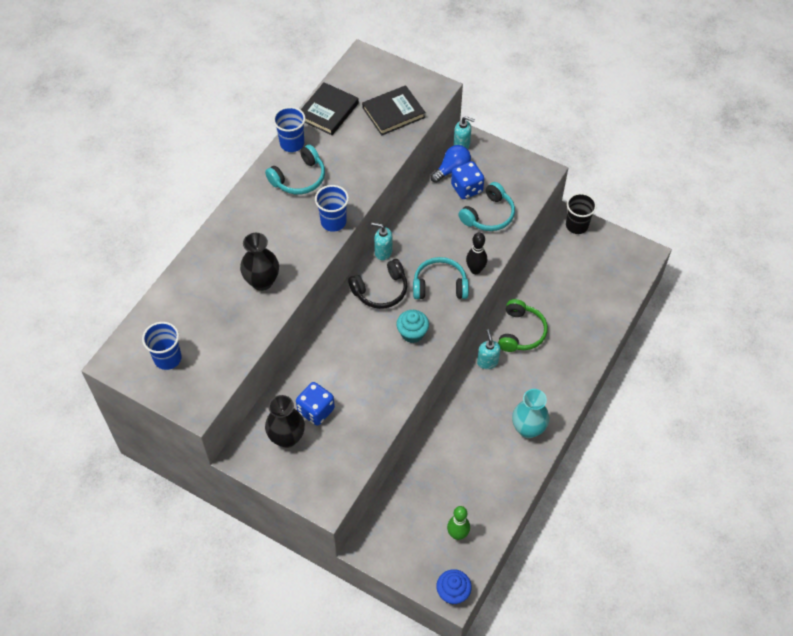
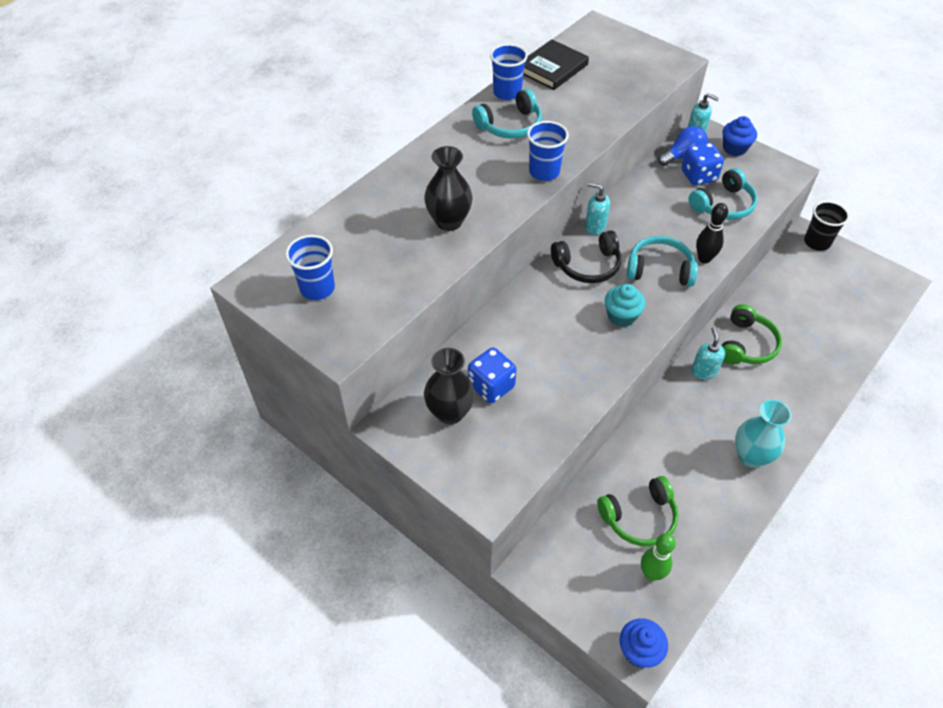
camera: 10 degrees right, 5 degrees down
black book [362,85,426,136] -> none
none -> green headphones [597,476,679,546]
none -> blue cupcake [722,116,757,156]

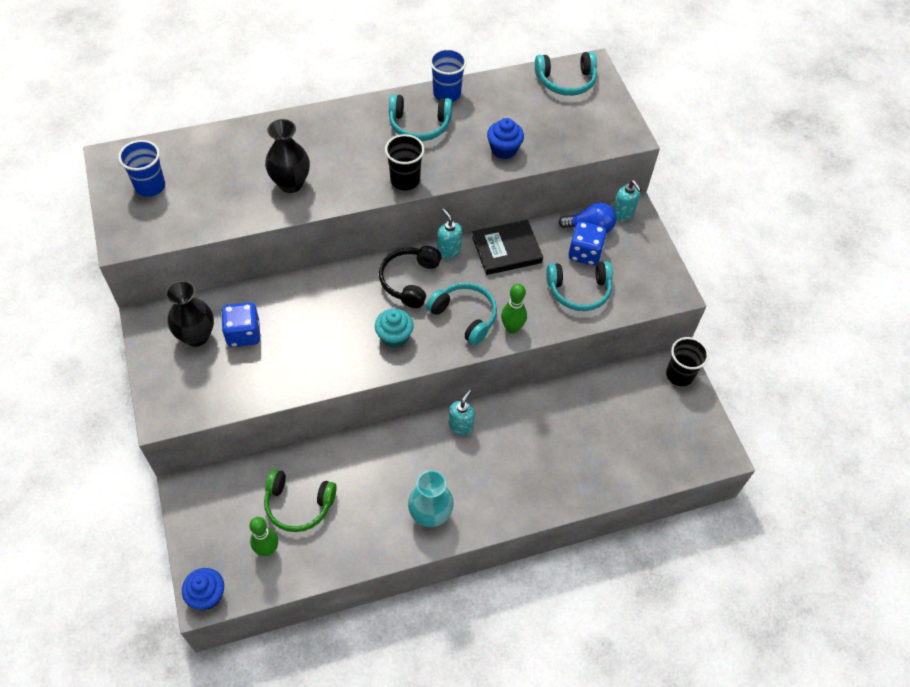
camera: 30 degrees right, 5 degrees up
black book [523,39,589,90] -> black book moved to [472,220,543,275]
blue cup [527,121,569,181] -> black cup [385,134,425,190]
black headphones [551,230,621,283] -> black headphones turned 90 degrees clockwise [379,246,441,308]
black bowling pin [696,203,728,263] -> green bowling pin [501,284,527,334]
green headphones [721,304,782,364] -> none
blue cupcake [722,116,757,156] -> blue cupcake moved to [487,118,524,159]
none -> turquoise headphones [535,51,597,96]

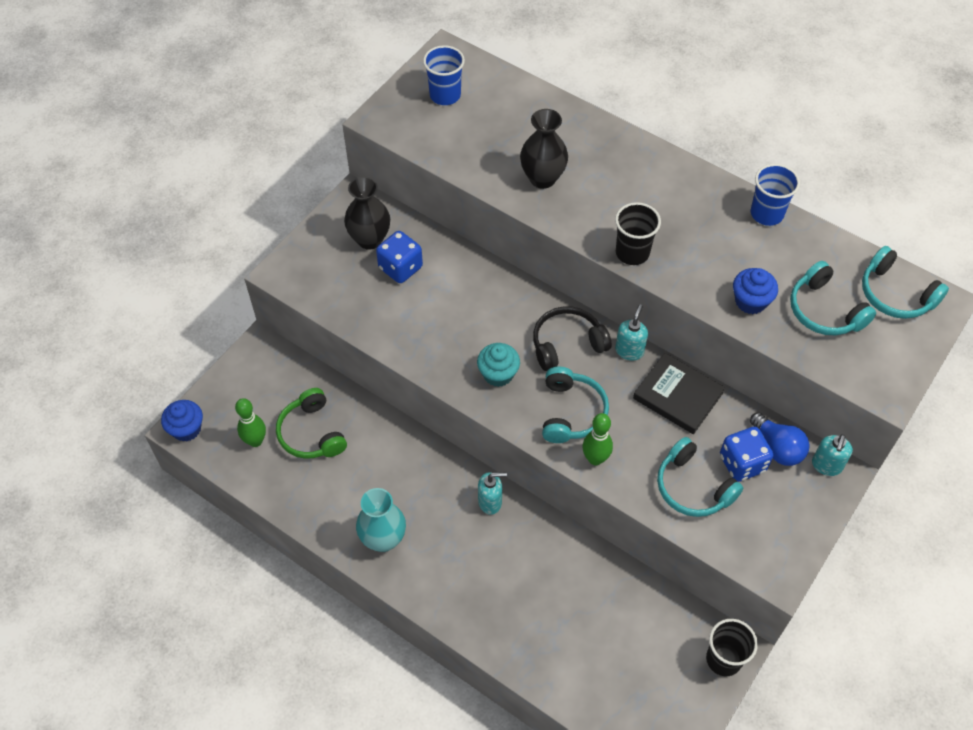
camera: 55 degrees right, 0 degrees up
turquoise headphones [389,94,452,141] -> turquoise headphones moved to [790,261,876,335]

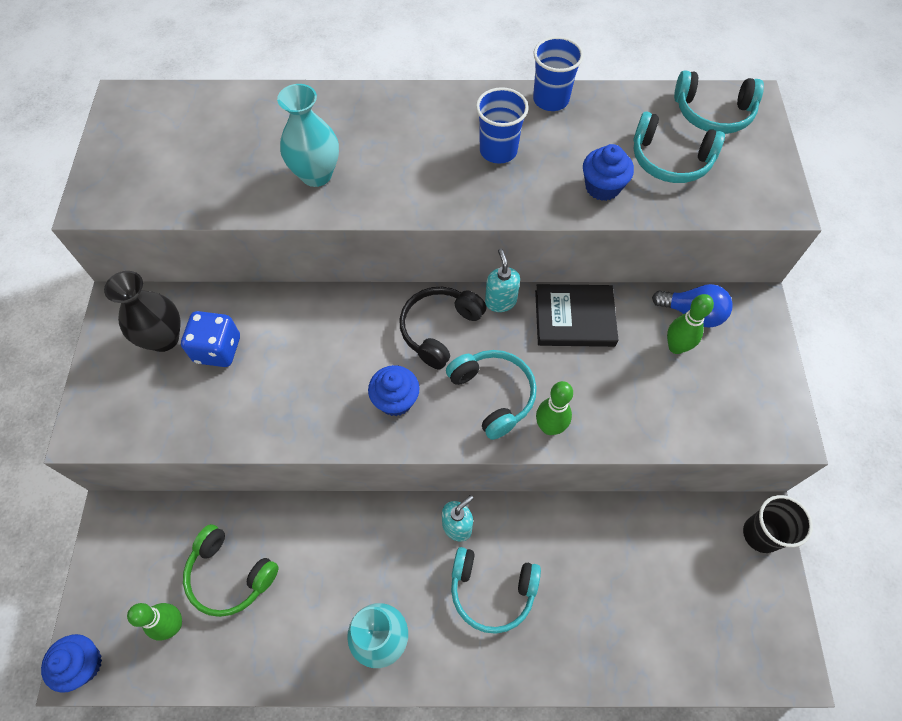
camera: 35 degrees left, 5 degrees up
blue cup [423,45,465,105] -> blue cup moved to [476,87,529,164]
turquoise cupcake [477,343,520,387] -> blue cupcake [368,365,420,416]
black vase [520,109,568,189] -> turquoise vase [277,84,339,187]
black cup [615,202,661,265] -> none
turquoise headphones [657,437,743,517] -> turquoise headphones moved to [451,547,541,634]
blue dice [720,427,773,482] -> green bowling pin [667,294,714,354]
turquoise soap dispenser [812,434,853,476] -> none

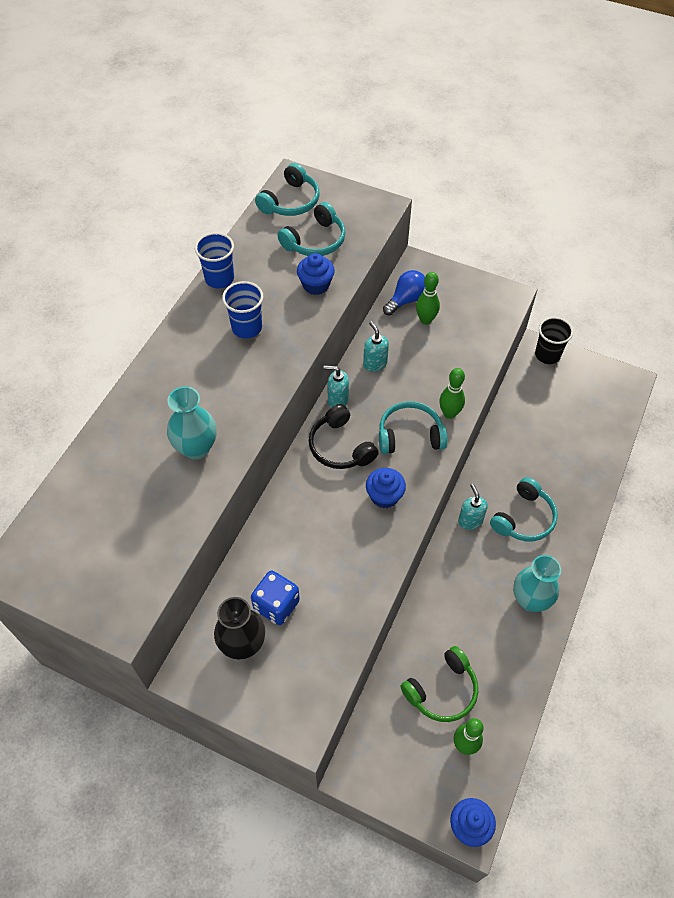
camera: 65 degrees left, 5 degrees down
black book [535,284,618,347] -> turquoise soap dispenser [363,321,389,372]

